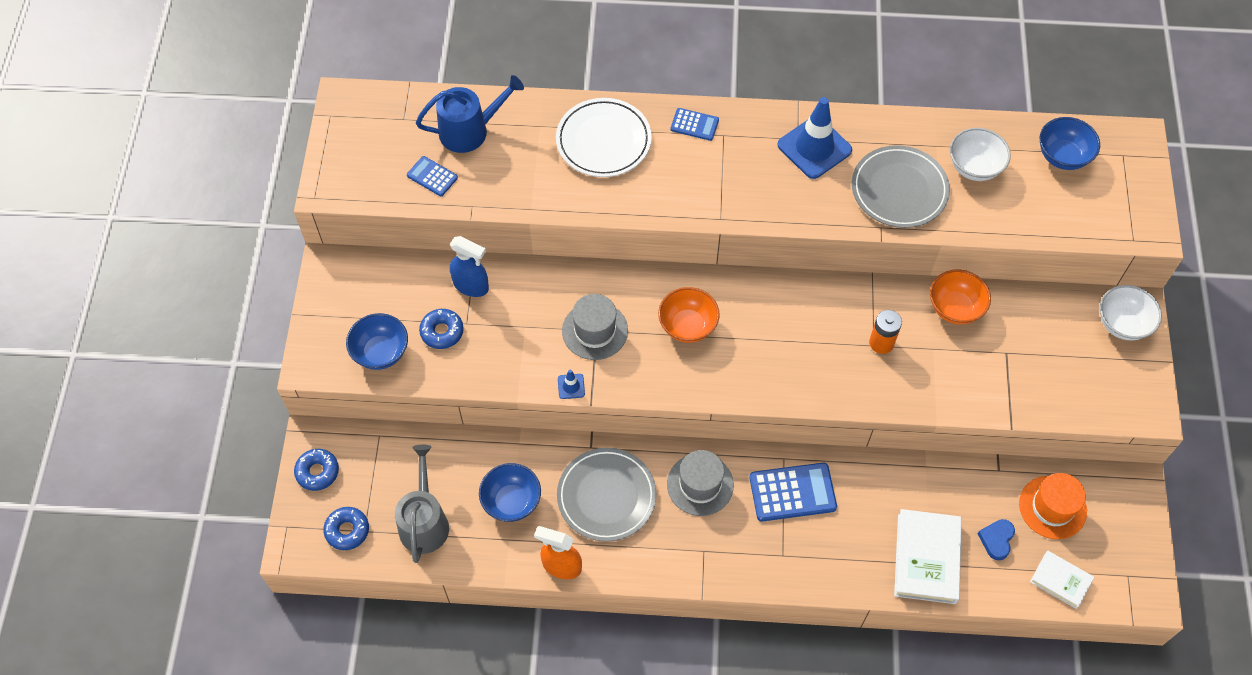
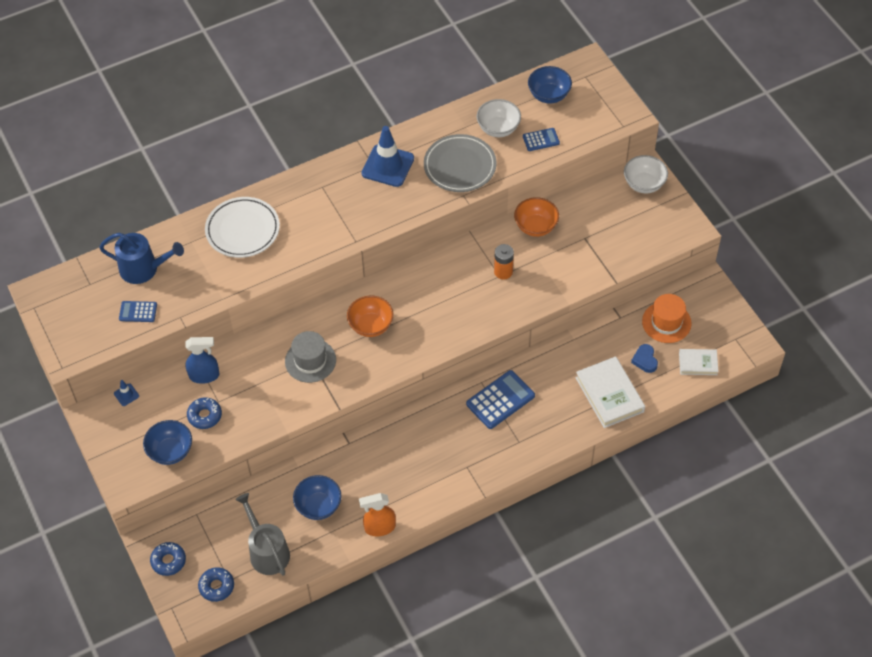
camera: 30 degrees left, 5 degrees down
blue watering can [416,75,524,153] -> blue watering can turned 60 degrees clockwise [99,233,184,284]
grey plate [557,448,656,542] -> none
blue traffic cone [558,369,585,399] -> blue traffic cone moved to [114,380,139,406]
grey hat [667,450,734,516] -> none
blue calculator [671,108,719,141] -> blue calculator moved to [523,128,560,151]

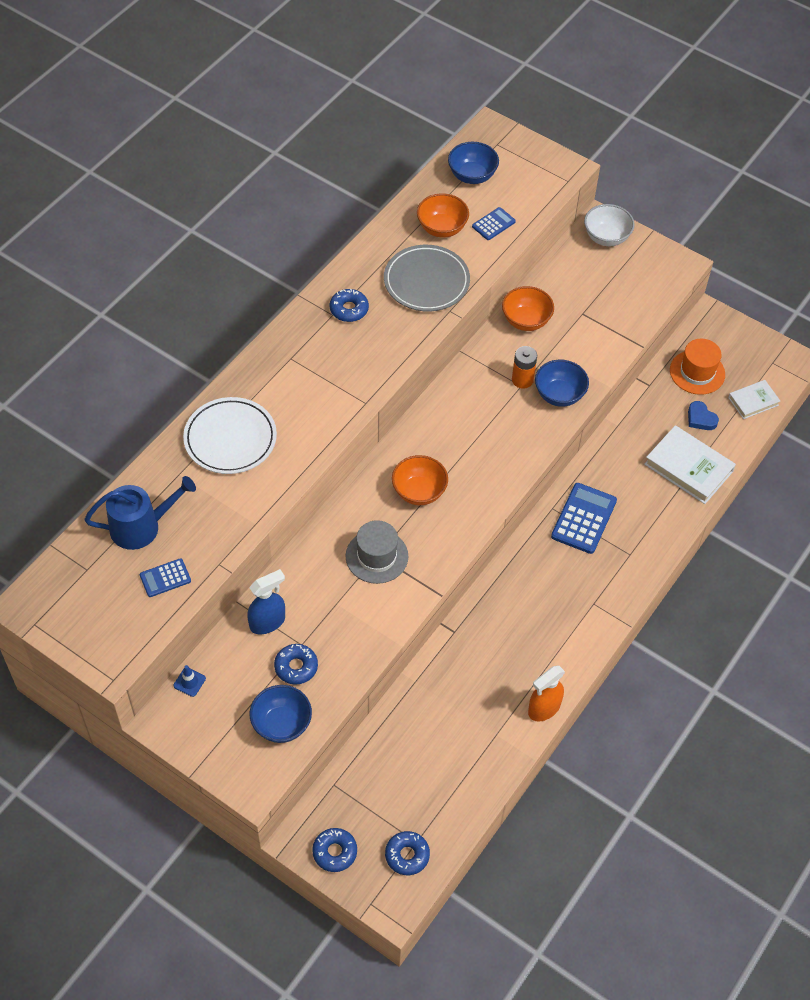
camera: 30 degrees left, 0 degrees up
grey watering can [235,493,290,576] -> none
blue bowl [293,475,341,520] -> blue bowl moved to [535,360,589,407]
blue traffic cone [361,126,414,187] -> blue donut [330,289,369,322]
white bowl [477,99,521,137] -> orange bowl [417,193,469,238]

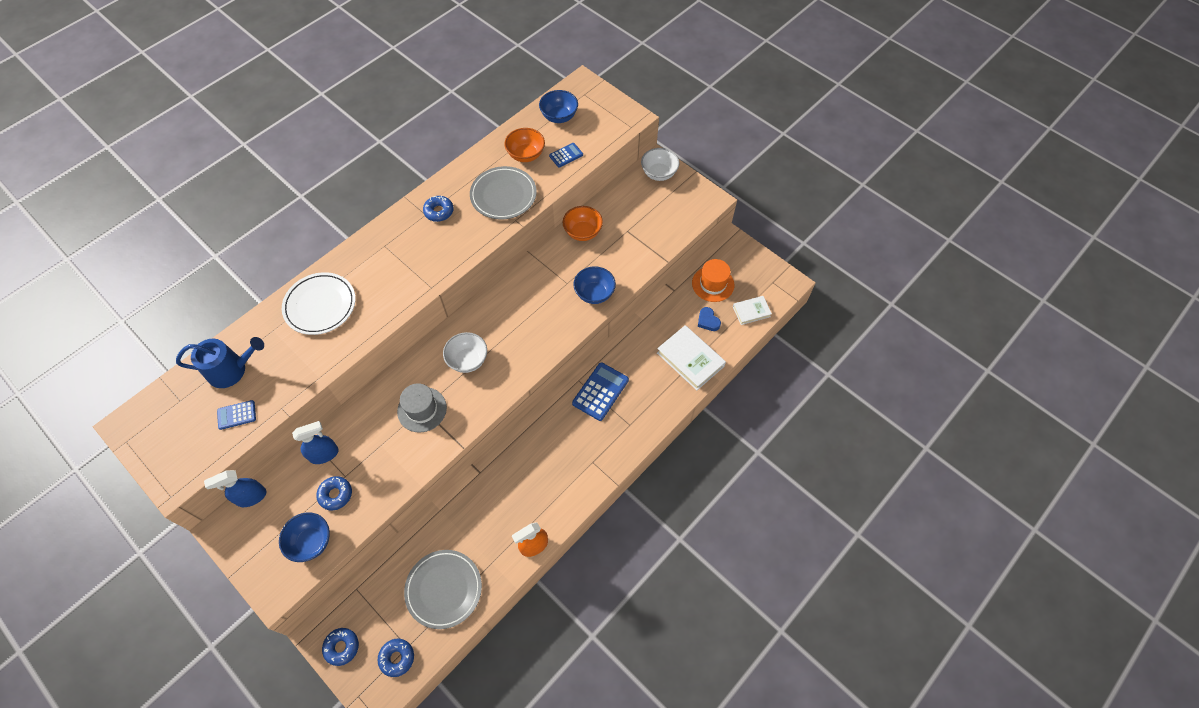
camera: 10 degrees right, 5 degrees up
blue traffic cone [173,665,206,697] -> blue spray bottle [204,470,266,507]
orange bowl [392,455,448,505] -> white bowl [443,332,487,373]
orange battery [512,346,537,389] -> none
none -> grey plate [404,550,482,629]

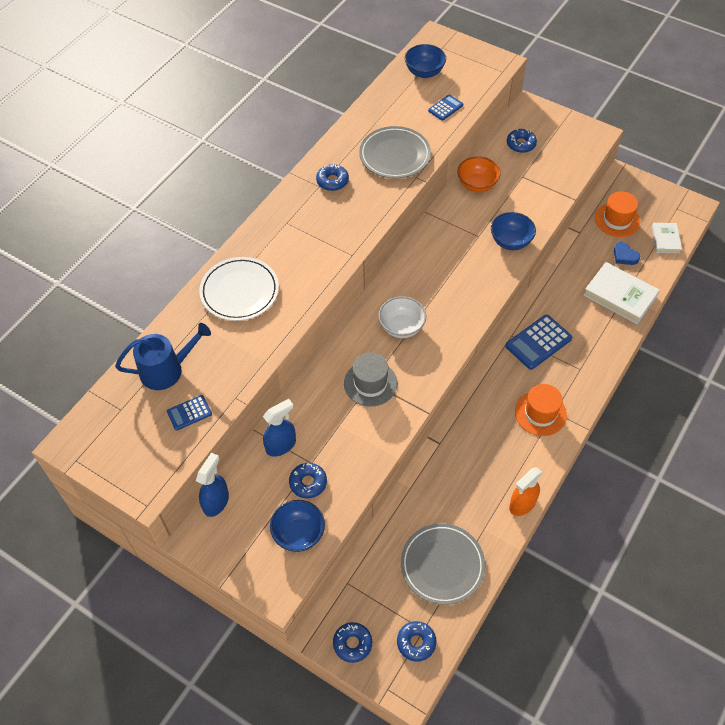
camera: 10 degrees left, 5 degrees down
blue spray bottle [204,470,266,507] -> blue spray bottle turned 150 degrees clockwise [196,453,229,517]
orange bowl [504,128,545,162] -> none
blue calculator [572,362,629,421] -> blue calculator turned 150 degrees counterclockwise [506,314,572,370]
white bowl [641,148,680,181] -> none
white book [733,296,772,325] -> white book turned 60 degrees counterclockwise [652,223,682,253]
none -> blue donut [507,129,537,153]
none -> orange hat [515,384,567,436]

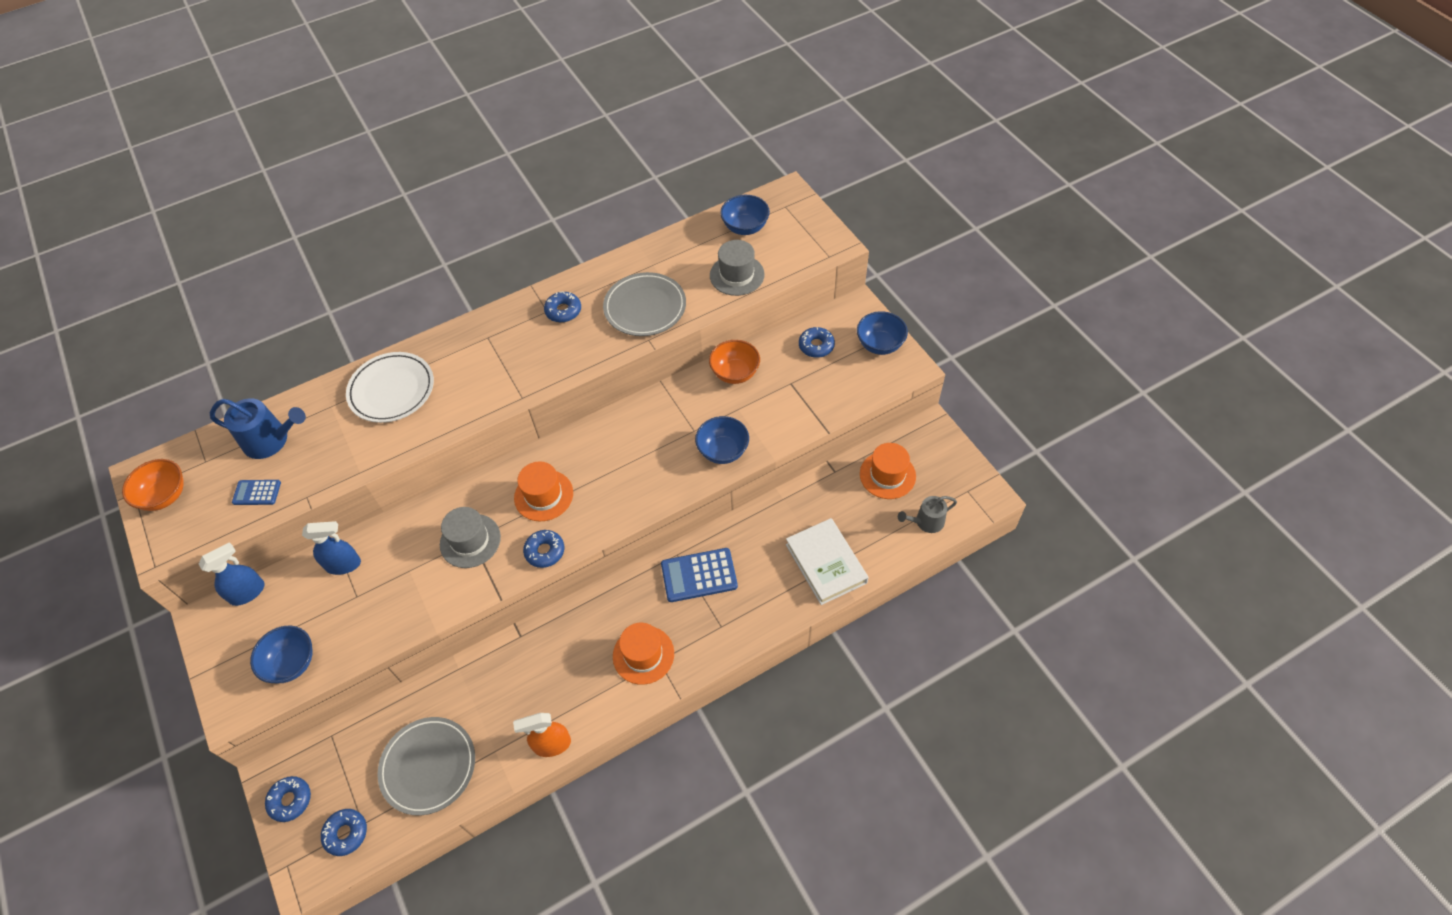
camera: 30 degrees right, 0 degrees up
blue donut [289,463,327,498] -> blue donut moved to [523,530,564,568]
white bowl [378,296,426,338] -> orange hat [514,461,573,521]
blue calculator [428,95,463,121] -> grey hat [710,240,765,296]
blue heart [614,242,640,265] -> none
white book [652,223,682,253] -> grey watering can [898,496,957,533]
none -> orange bowl [122,459,184,511]
none -> blue bowl [857,311,908,355]

